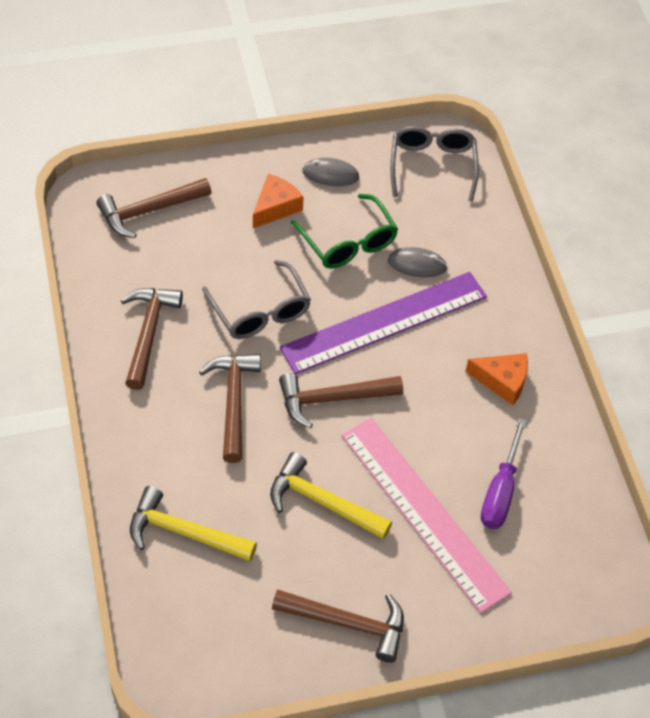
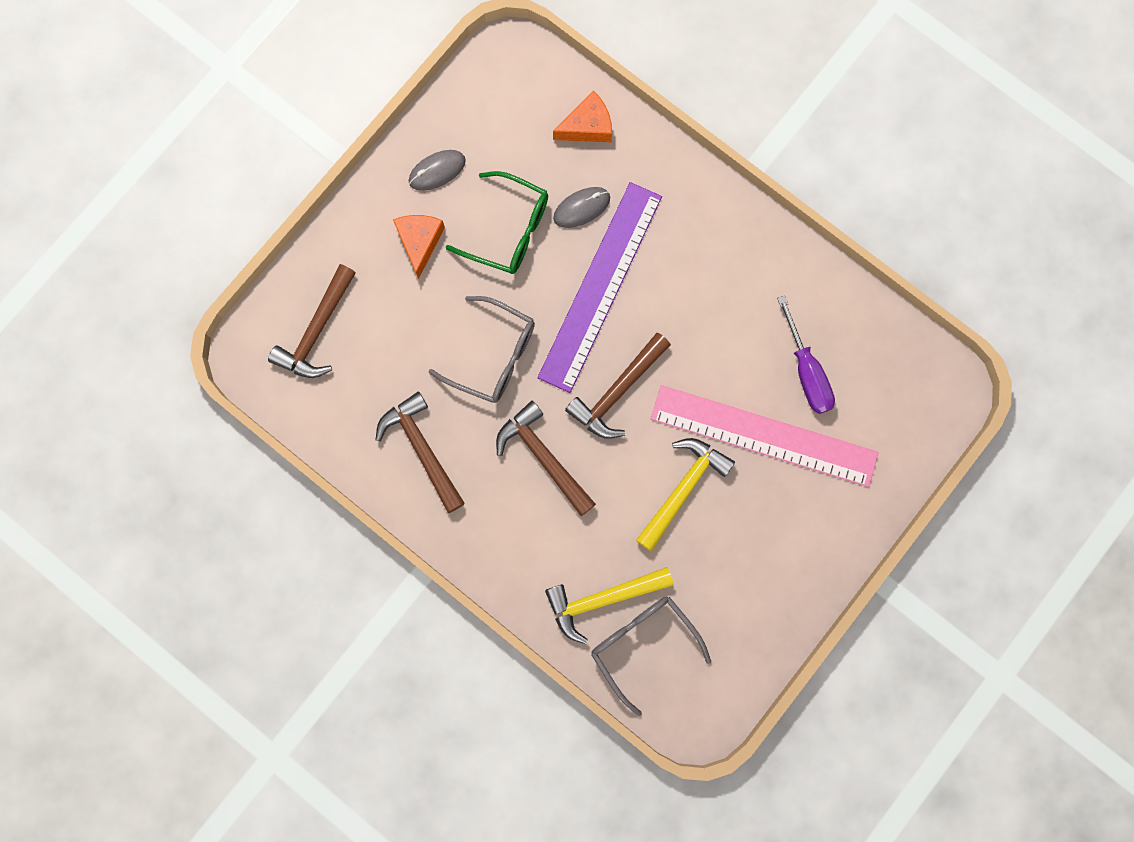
camera: 35 degrees left, 25 degrees up
yellow hammer [270,452,392,539] -> yellow hammer turned 135 degrees clockwise [636,438,735,552]
brown hammer [272,589,404,663] -> none
grey glasses [390,126,479,202] -> grey glasses moved to [592,597,711,716]
orange cheese [465,353,528,405] -> orange cheese moved to [553,91,612,142]

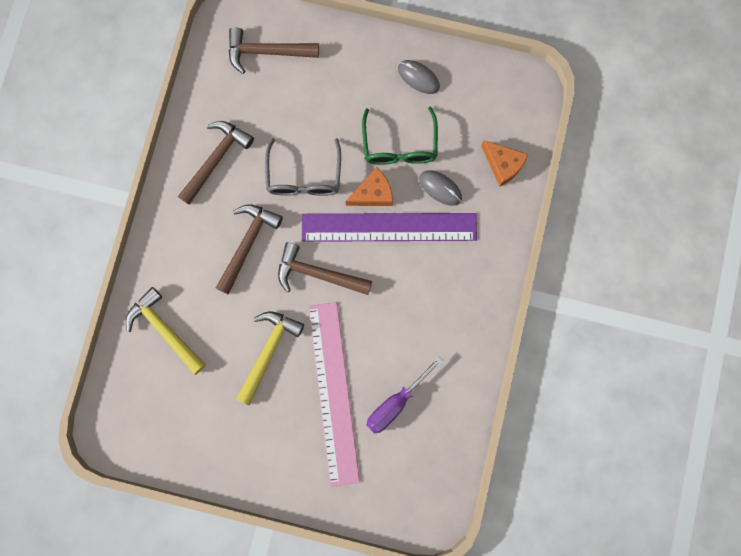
camera: 65 degrees right, 0 degrees up
orange cheese [393,215,445,279] -> orange cheese moved to [345,167,393,206]
grey glasses [592,597,711,716] -> none
yellow hammer [636,438,735,552] -> yellow hammer turned 75 degrees counterclockwise [236,311,304,405]

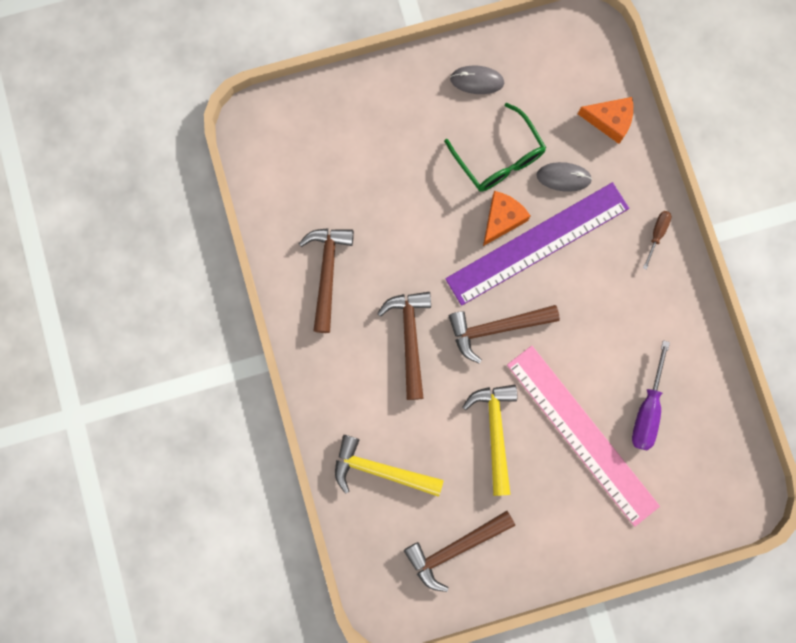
camera: 30 degrees left, 0 degrees up
brown hammer [228,27,319,74] -> brown hammer moved to [404,511,515,592]
grey glasses [265,138,341,196] -> none
none -> brown screwdriver [643,211,672,270]

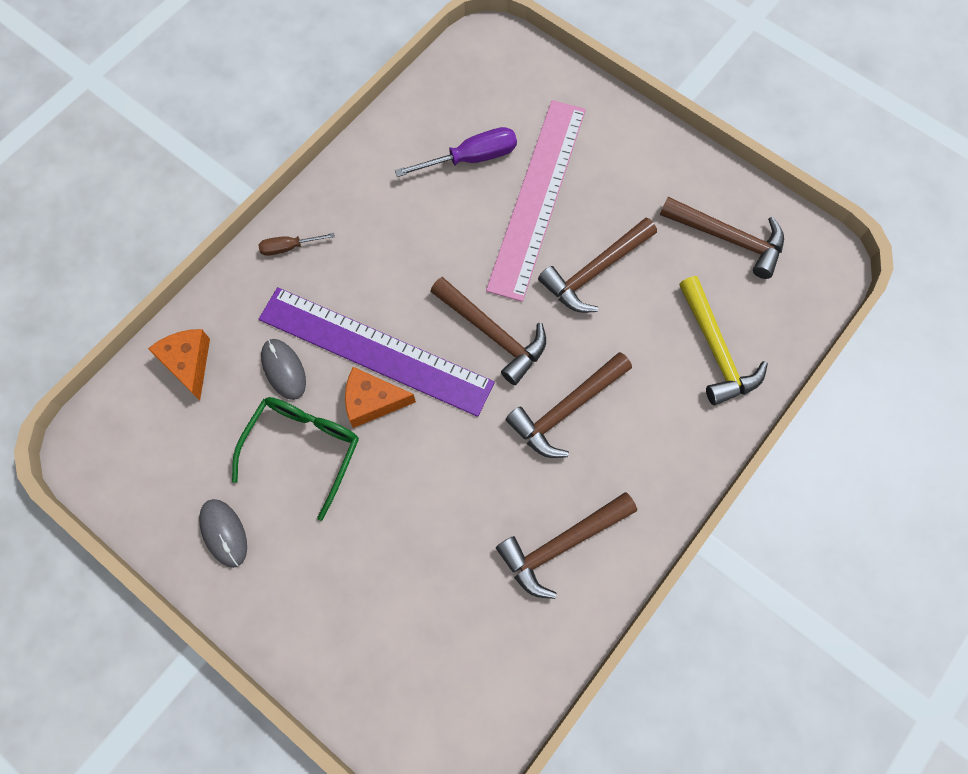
camera: 125 degrees left, 10 degrees down
yellow hammer [462,385,517,496] -> brown hammer [538,218,657,313]

